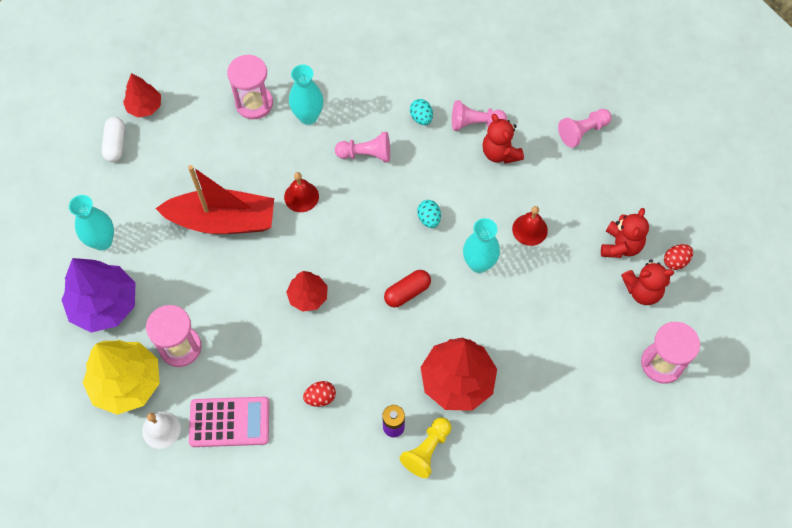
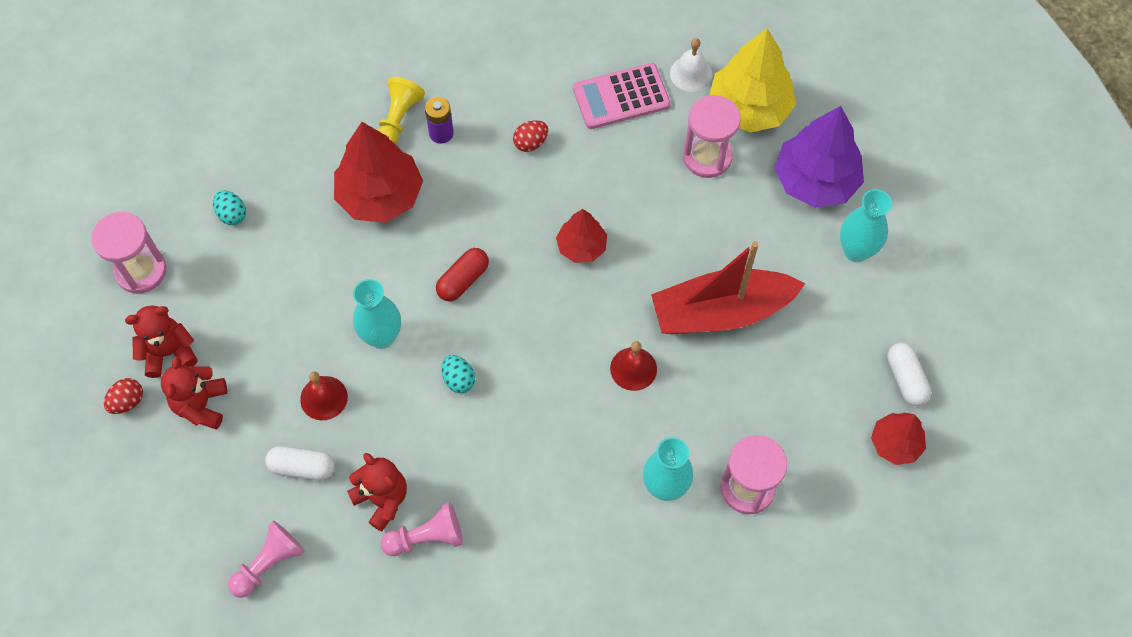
camera: 165 degrees right, 0 degrees up
pink pawn [335,132,390,163] -> none
turquoise egg [410,99,433,125] -> turquoise egg moved to [213,190,246,225]
none -> white capsule [265,446,335,481]

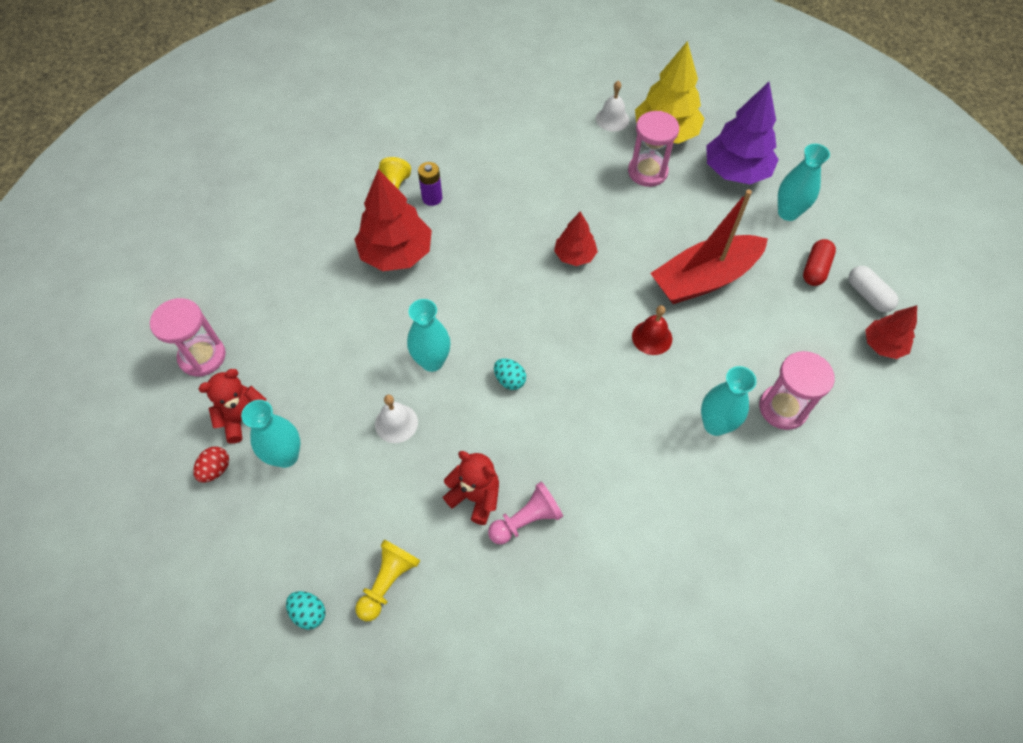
camera: 15 degrees left, 5 degrees down
red teddy bear [161,356,227,429] -> turquoise vase [241,400,300,468]
turquoise egg [213,190,246,225] -> turquoise egg moved to [286,591,325,630]
pink pawn [228,521,305,598] -> yellow pawn [355,539,421,621]
white capsule [265,446,335,481] -> none
red bell [300,371,348,420] -> white bell [375,395,418,443]
red capsule [436,248,489,301] -> red capsule moved to [803,239,836,286]
red egg [513,120,548,152] -> none
pink calculator [573,63,671,129] -> none

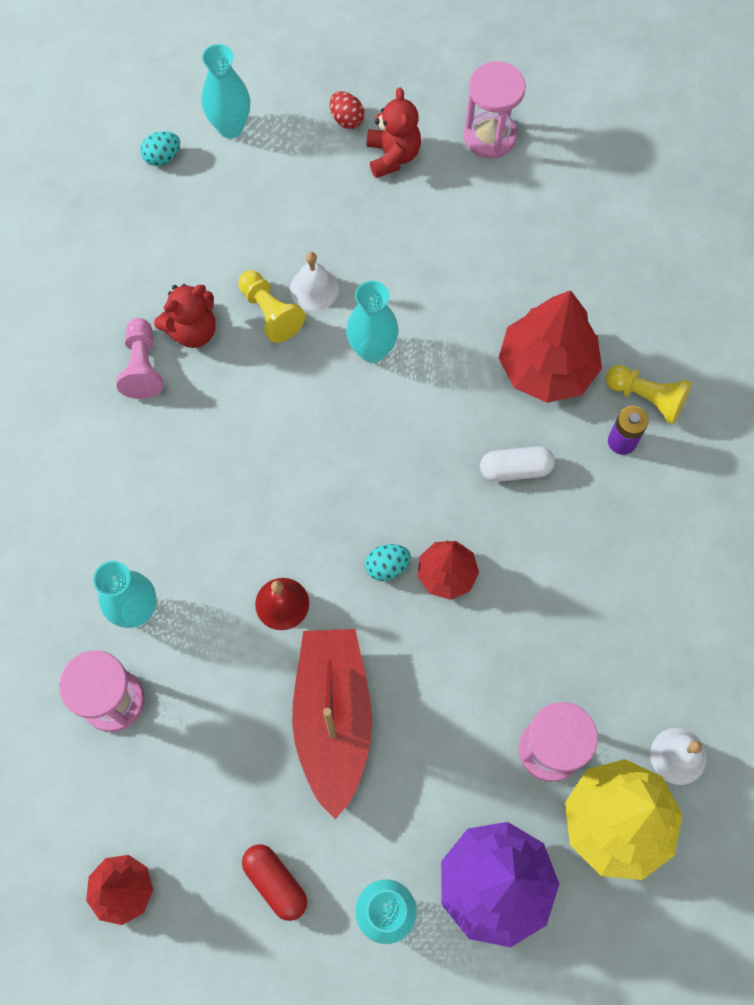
camera: 115 degrees right, 10 degrees up
turquoise vase [241,400,300,468] -> turquoise vase moved to [201,44,250,138]
yellow pawn [355,539,421,621] -> yellow pawn moved to [238,270,306,343]
turquoise egg [494,358,526,390] -> turquoise egg moved to [365,544,411,581]
white capsule [849,266,898,312] -> white capsule moved to [480,446,555,482]

